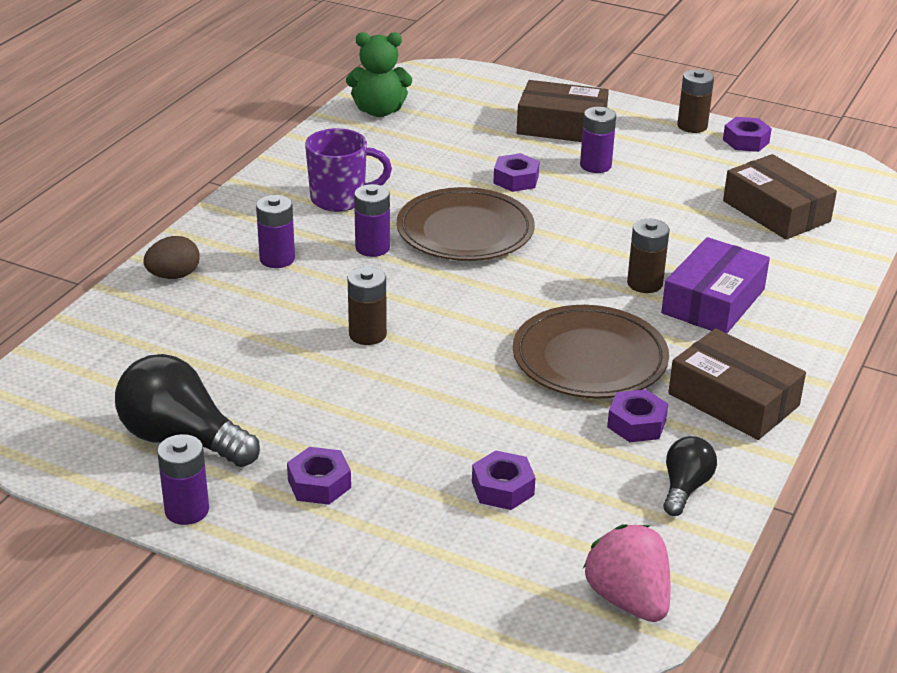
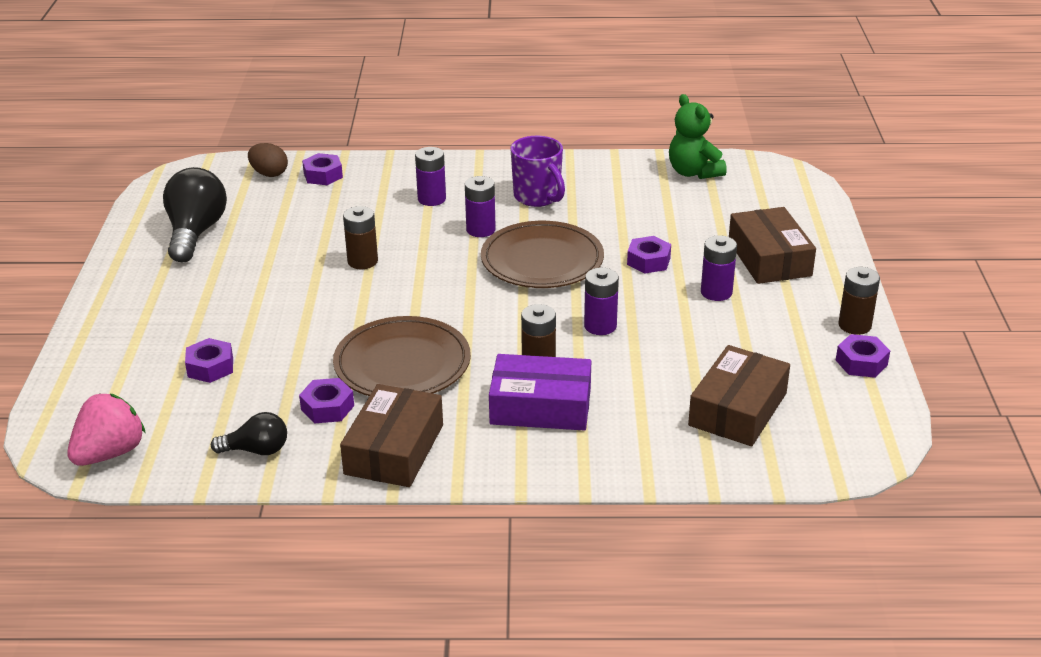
camera: 65 degrees right, 0 degrees up
brown egg [143,236,200,279] -> brown egg moved to [248,143,288,177]
purple battery [157,434,209,525] -> purple battery moved to [584,268,619,335]
purple nut [287,447,351,505] -> purple nut moved to [302,153,343,185]

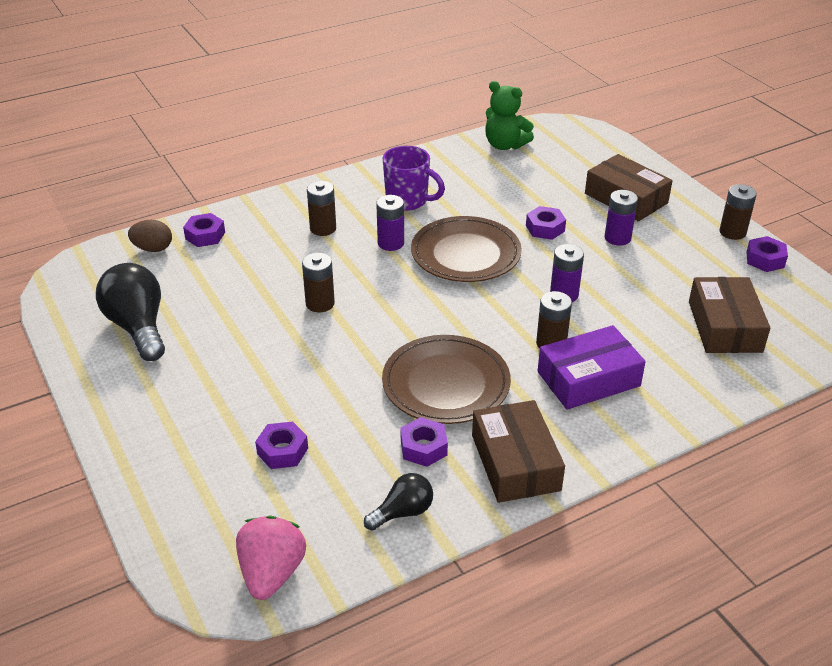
camera: 30 degrees left, 5 degrees up
purple battery [415,147,446,206] -> brown battery [307,181,336,236]

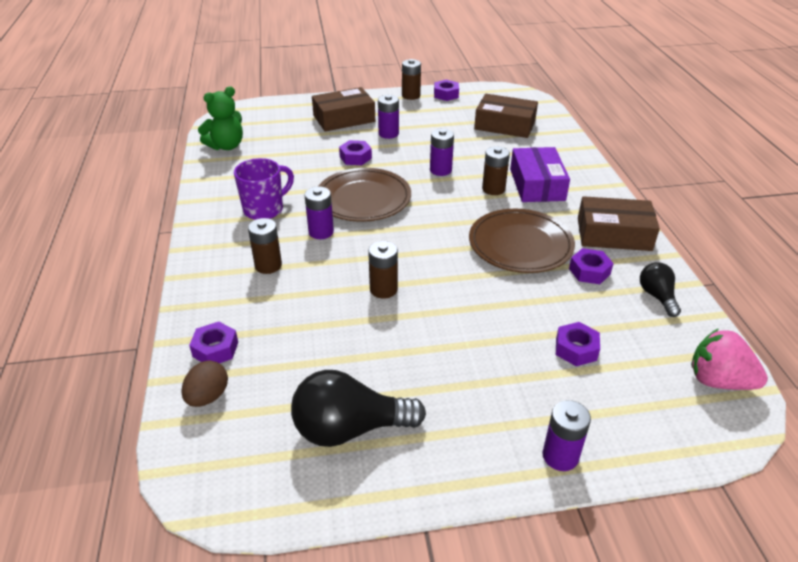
camera: 70 degrees left, 0 degrees up
none -> purple battery [543,400,591,471]

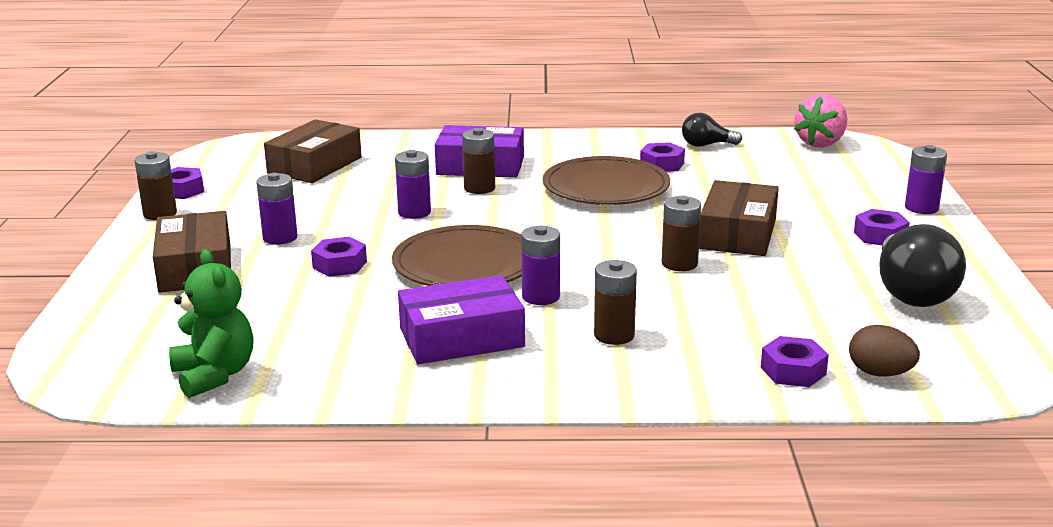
camera: 80 degrees left, 15 degrees down
purple mug [234,158,294,220] -> purple box [398,275,525,364]
purple nut [556,322,600,366] -> purple nut moved to [854,209,910,245]
brown box [578,196,660,251] -> brown box moved to [699,180,779,256]

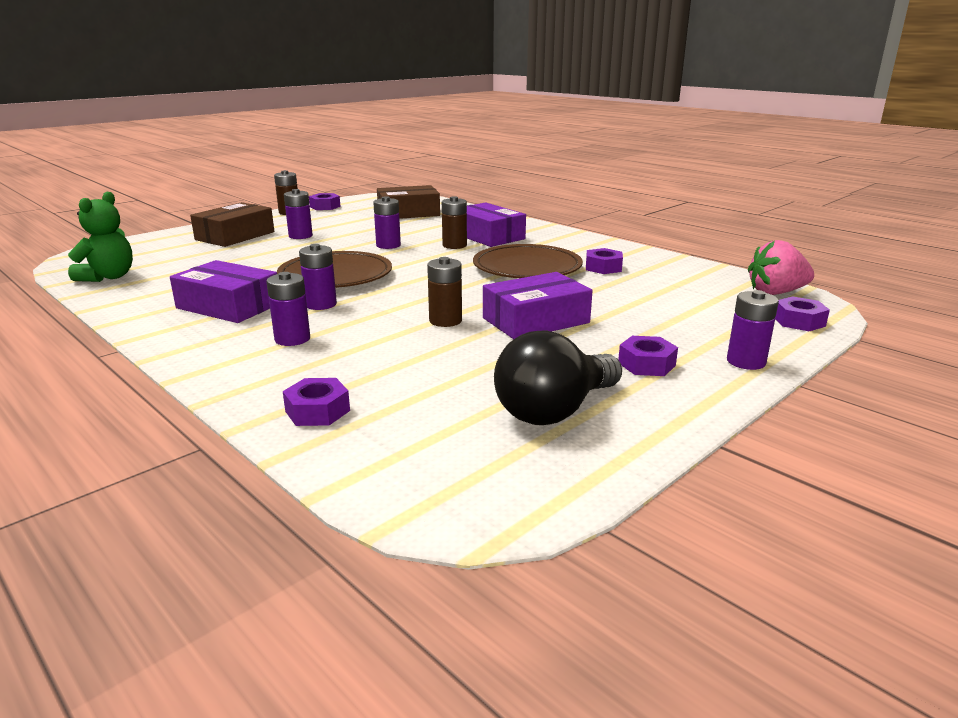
camera: 45 degrees right, 0 degrees up
purple nut [311,237,367,277] -> purple nut moved to [775,296,830,331]
brown battery [594,260,637,345] -> purple battery [266,272,310,346]
black light bulb [682,113,742,147] -> none
brown box [699,180,779,256] -> purple box [483,272,593,339]
brown egg [849,325,920,376] -> none

